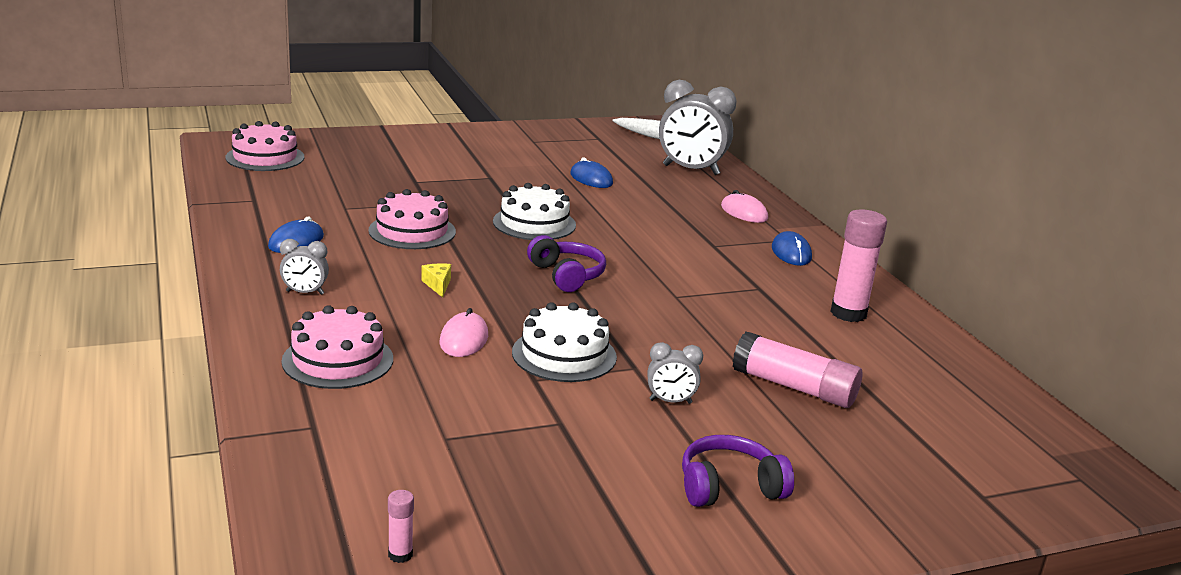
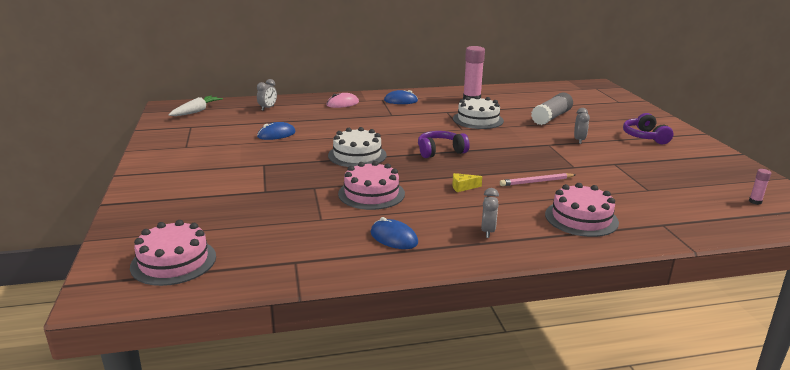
camera: 80 degrees left, 0 degrees up
pink mouse [440,308,488,357] -> pink pencil [500,173,576,186]
white cake [512,302,617,382] -> white cake moved to [453,96,504,129]
grey clock [659,80,737,175] -> grey clock [257,79,277,111], size x0.47
pink glue stick [733,332,862,408] -> grey glue stick [531,92,573,125]

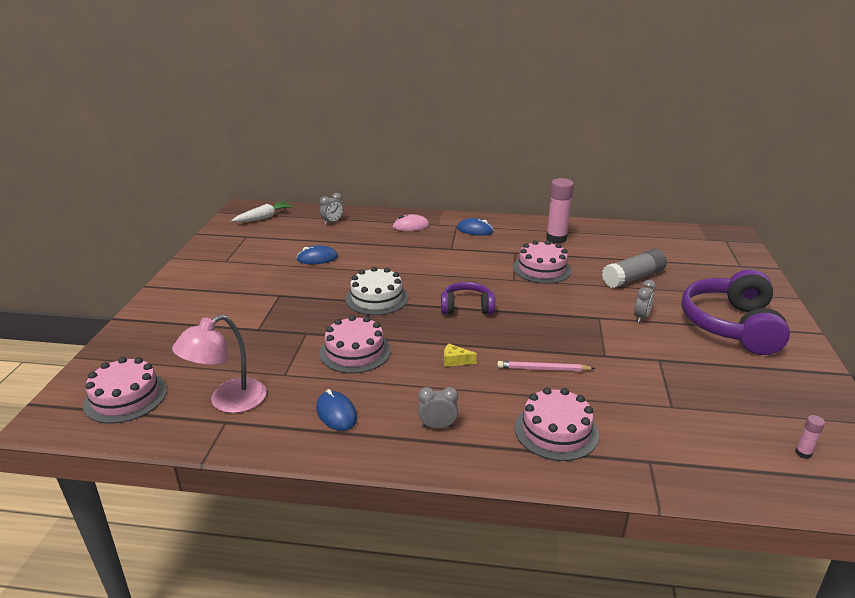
camera: 20 degrees right, 5 degrees up
white cake [453,96,504,129] -> pink cake [513,240,572,284]
grey clock [481,188,499,238] -> grey clock turned 120 degrees counterclockwise [418,387,458,429]
purple headphones [623,113,673,144] -> purple headphones [681,269,790,355], size x1.83
none -> pink lamp [172,315,267,413]

